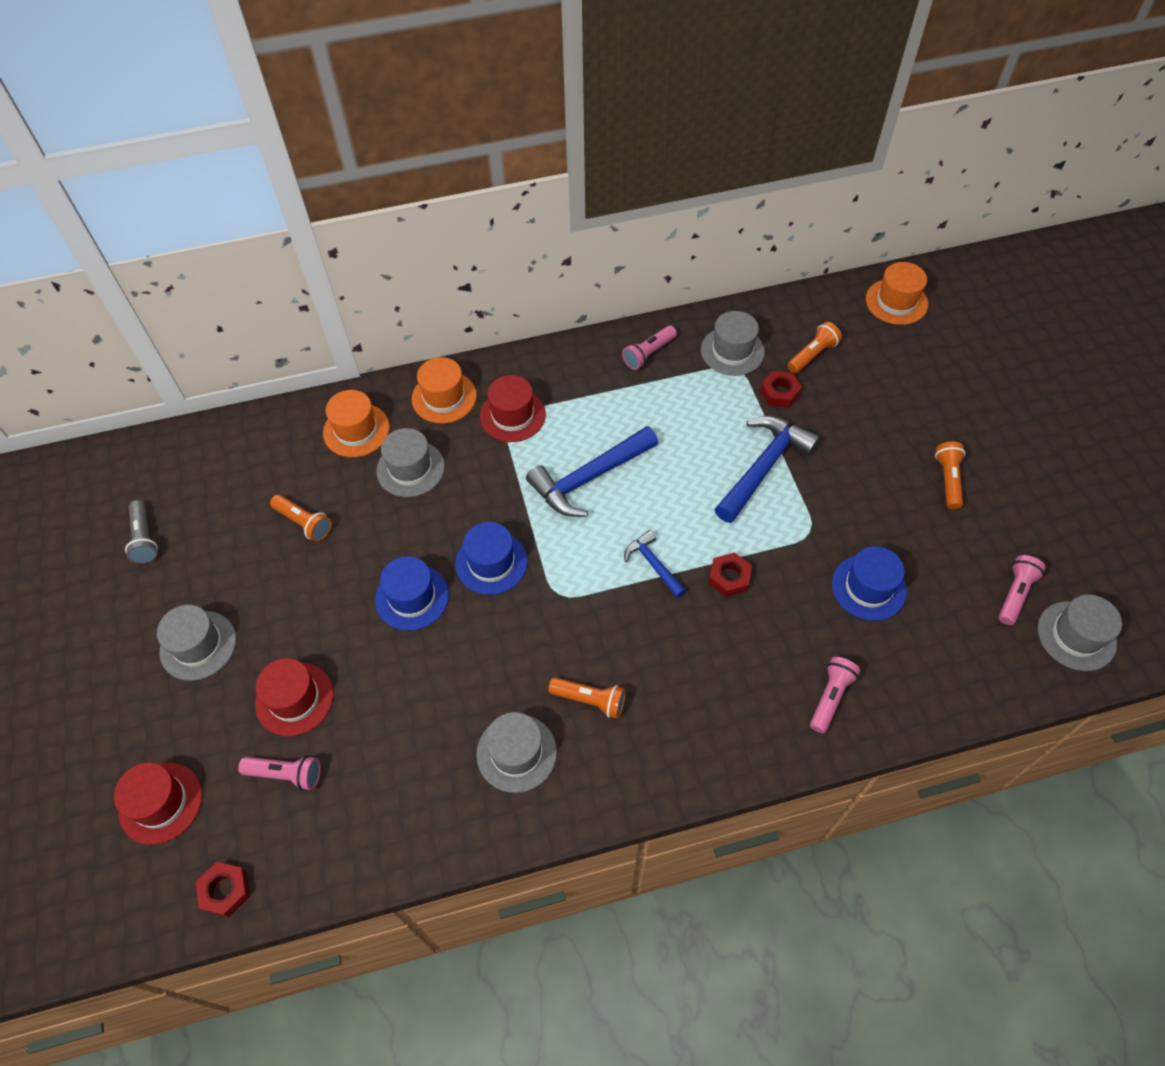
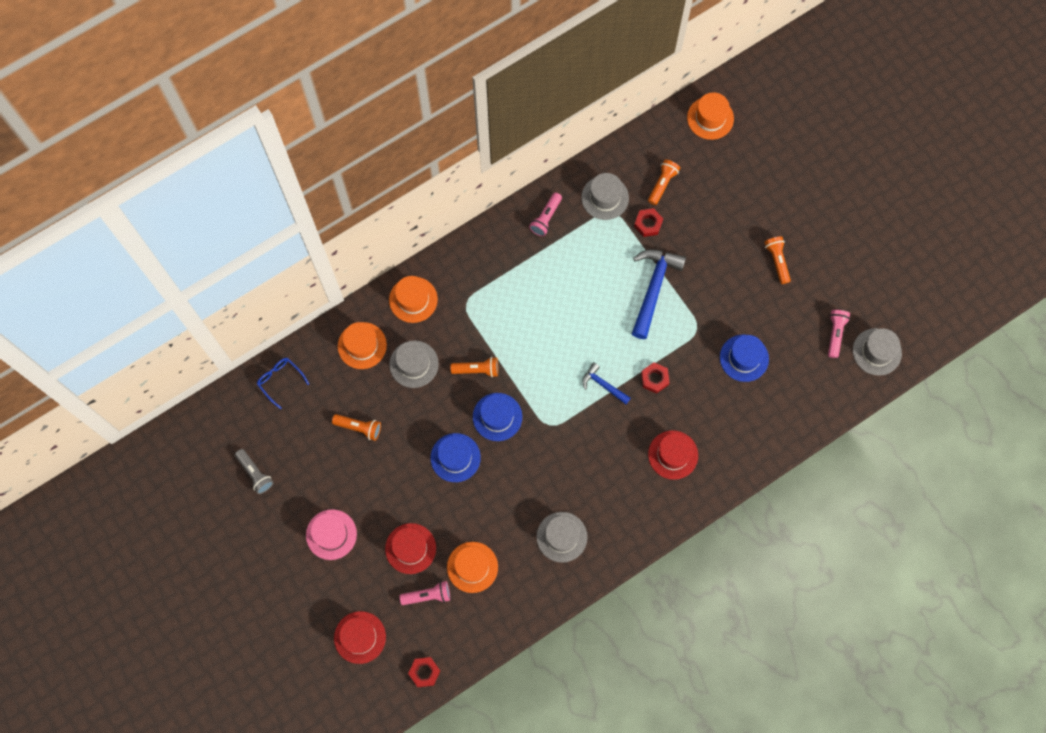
camera: 20 degrees left, 15 degrees up
grey hat [157,605,236,681] -> pink hat [306,509,357,560]
red hat [480,375,546,442] -> red hat moved to [648,430,698,480]
blue hammer [526,426,658,517] -> none
orange flashlight [548,677,626,719] -> orange flashlight moved to [450,357,498,377]
pink flashlight [810,657,860,733] -> none
none -> blue glasses [257,358,309,409]
none -> orange hat [447,542,498,593]

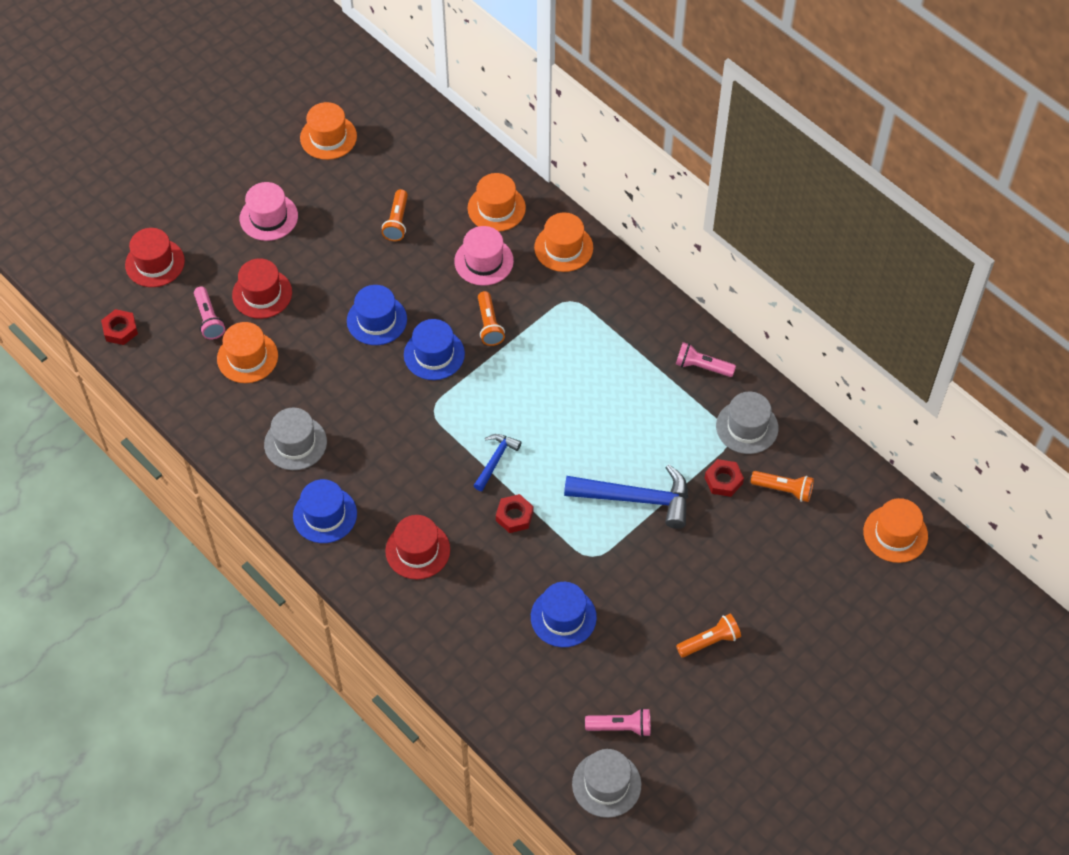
camera: 80 degrees right, 15 degrees down
grey flashlight [235,449,274,494] -> orange hat [300,102,357,160]
blue glasses [257,358,309,409] -> none
grey hat [389,341,439,388] -> pink hat [454,226,514,286]
none -> blue hat [293,479,357,543]

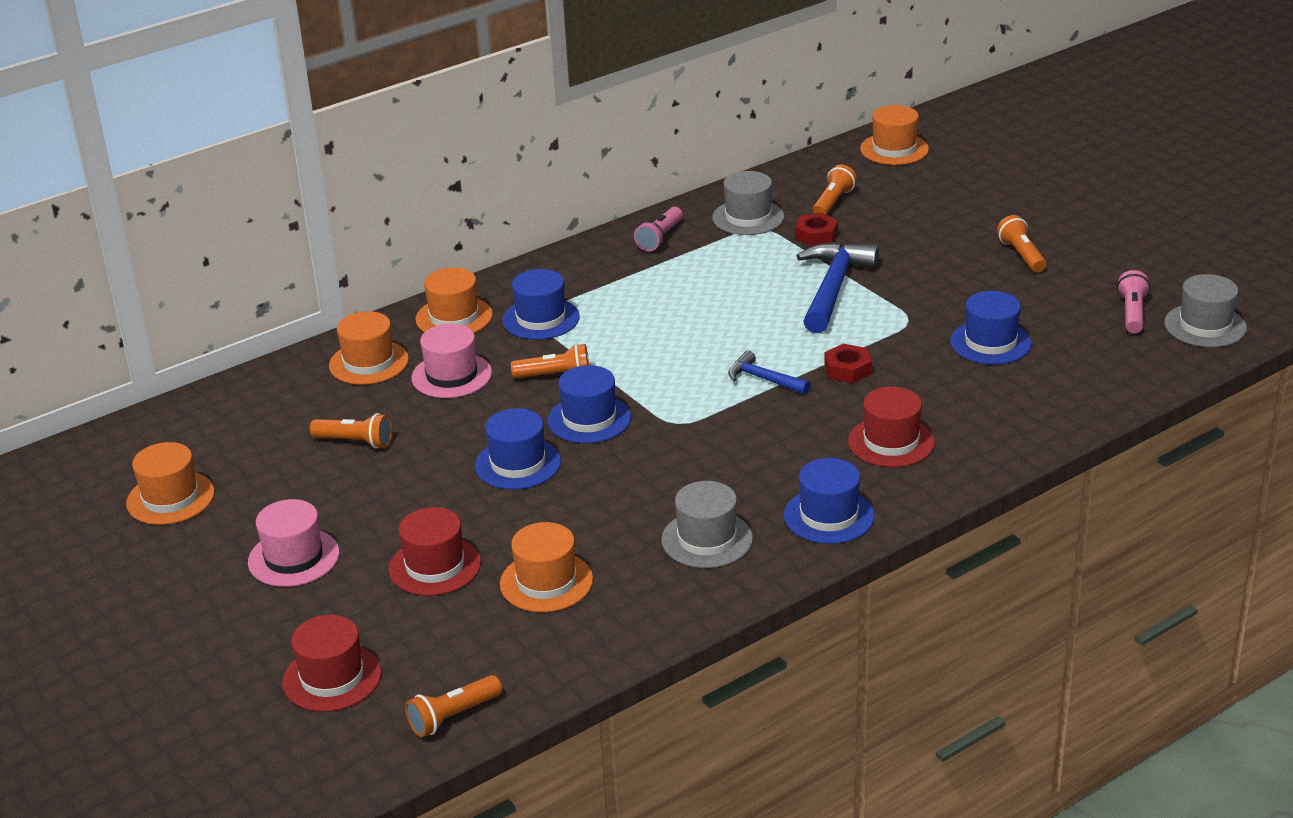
camera: 80 degrees left, 25 degrees down
red nut [101,309,138,345] -> orange flashlight [405,675,502,737]
pink flashlight [194,287,225,339] -> none
none -> blue hat [502,269,580,340]

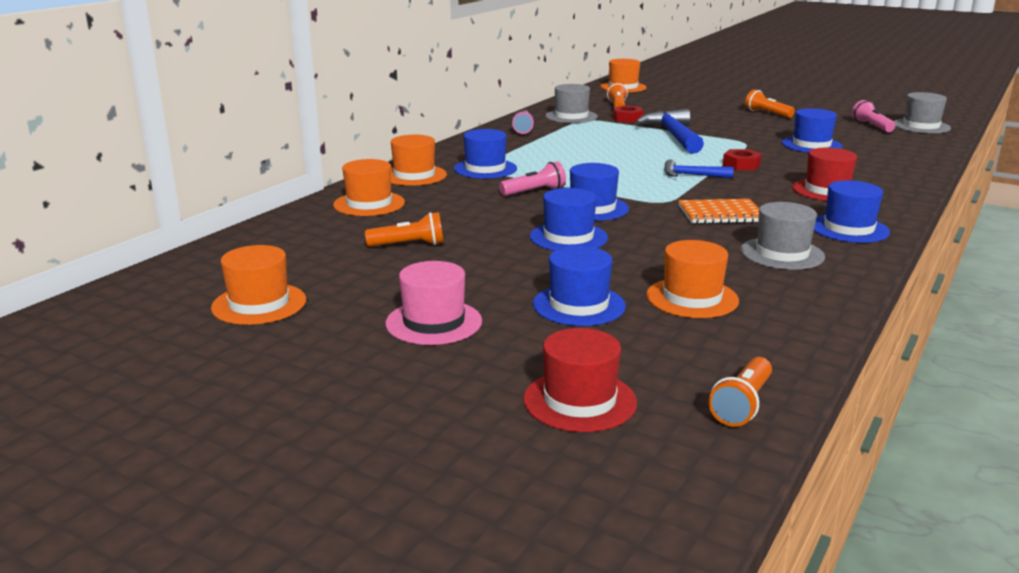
camera: 25 degrees left, 10 degrees down
red hat [389,507,481,596] -> blue hat [533,246,626,326]
pink hat [411,324,492,398] -> none
orange flashlight [511,344,589,378] -> pink flashlight [499,161,566,196]
none -> orange notebook [678,199,759,224]

